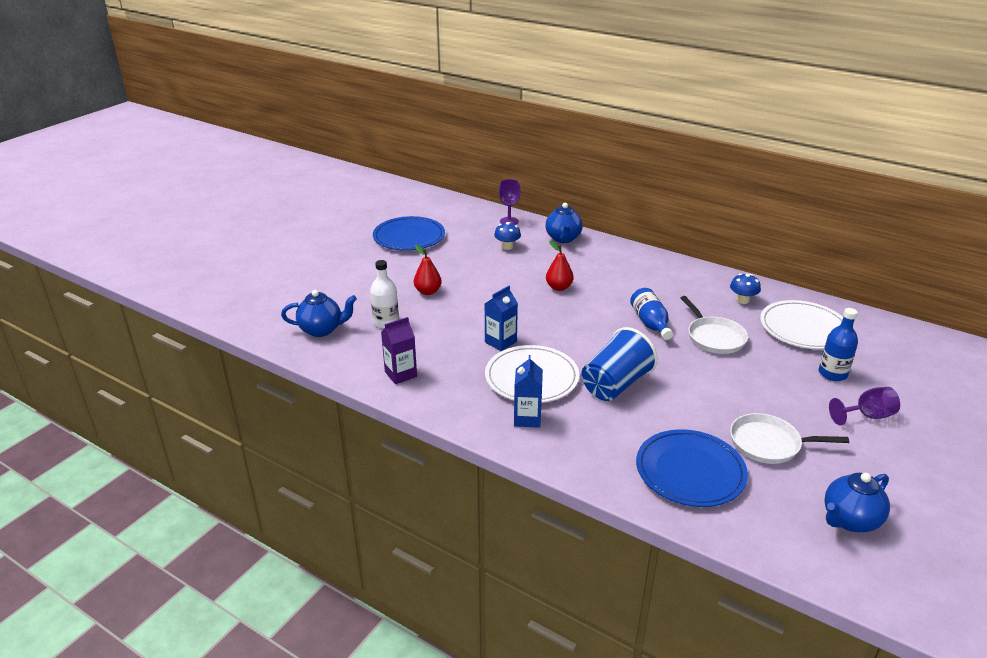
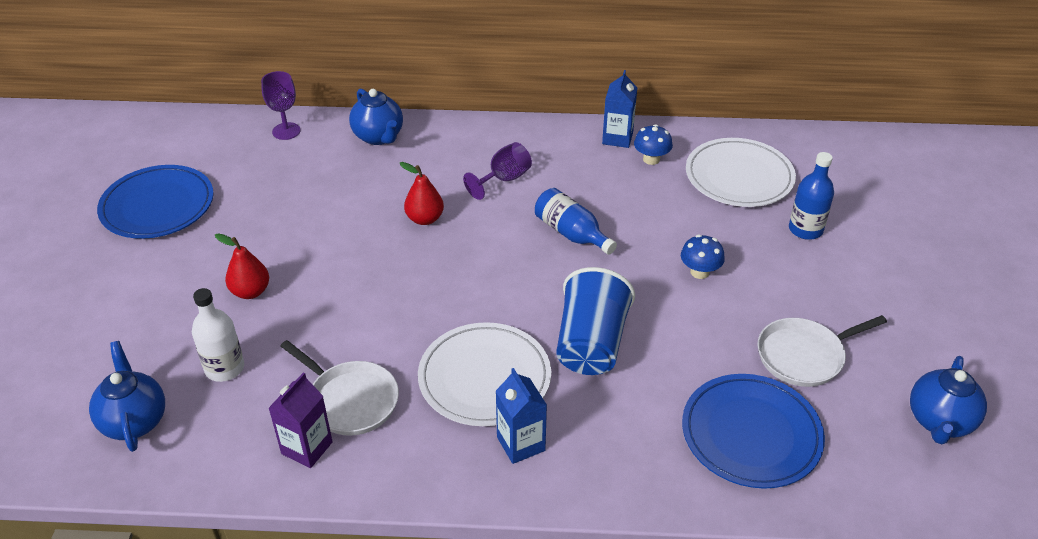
camera: 30 degrees left, 10 degrees up
blue teapot [281,290,357,337] -> blue teapot turned 75 degrees counterclockwise [89,341,165,452]
blue carton [485,286,518,351] -> blue carton moved to [602,70,638,148]
blue mushroom [494,222,521,250] -> blue mushroom moved to [681,234,725,279]
white pan [681,296,748,354] -> white pan moved to [280,340,399,436]
purple goblet [829,387,900,425] -> purple goblet moved to [463,142,532,200]

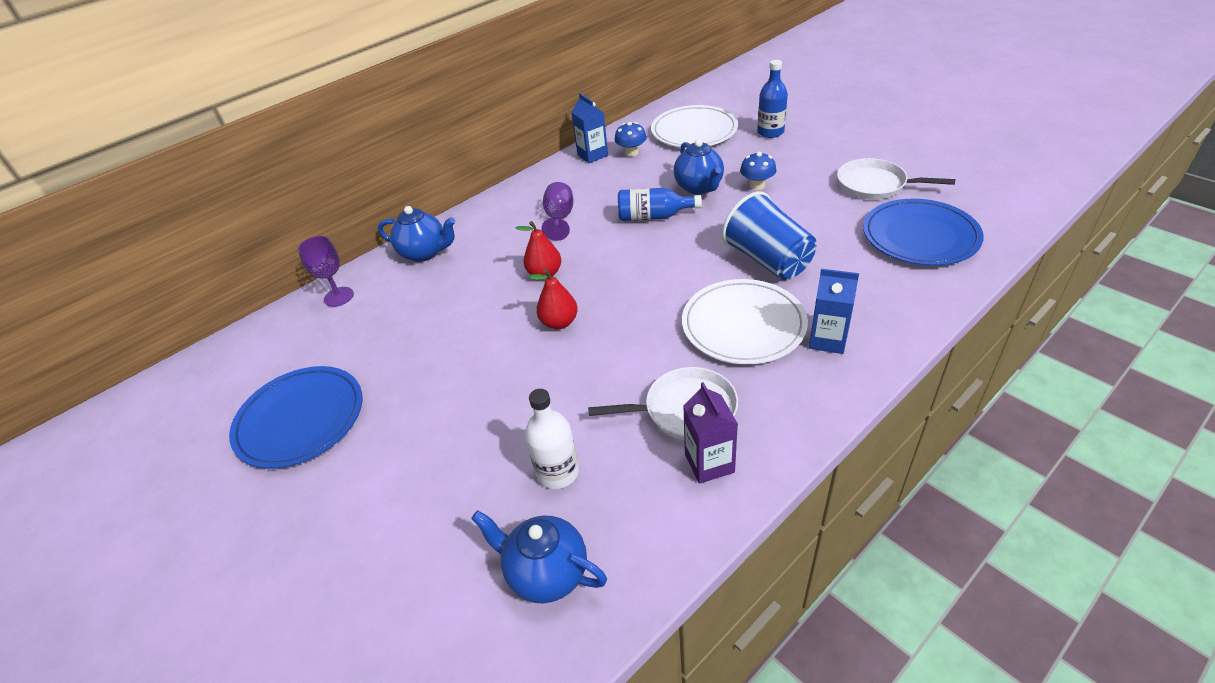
camera: 40 degrees left, 0 degrees up
red pear [215,233,269,299] -> red pear moved to [528,269,578,329]
white pan [757,315,887,387] -> white pan turned 90 degrees clockwise [837,158,956,199]
blue teapot [910,356,987,444] -> blue teapot moved to [674,139,724,194]

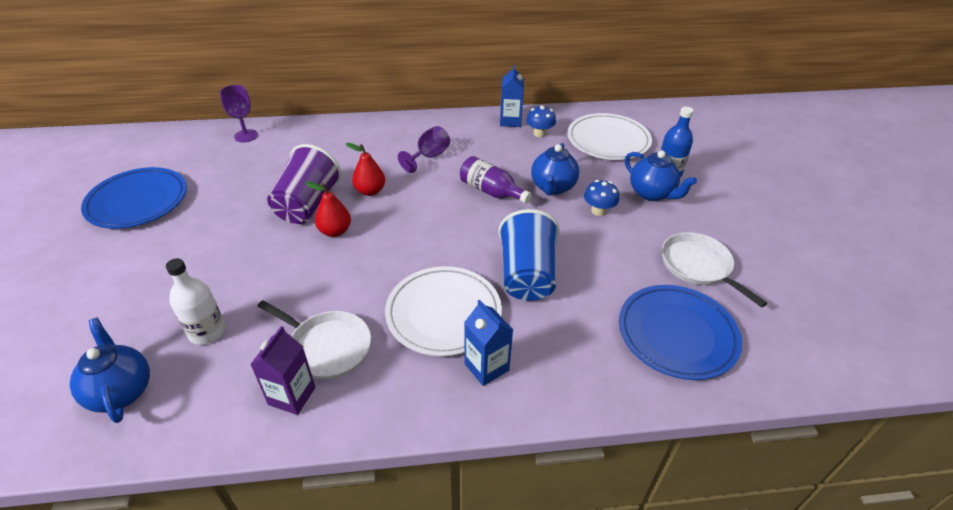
camera: 30 degrees right, 0 degrees up
blue teapot [378,206,455,262] -> blue teapot moved to [625,150,697,201]
blue bottle [618,188,702,221] -> purple bottle [460,156,532,204]
none -> purple cup [267,144,341,224]

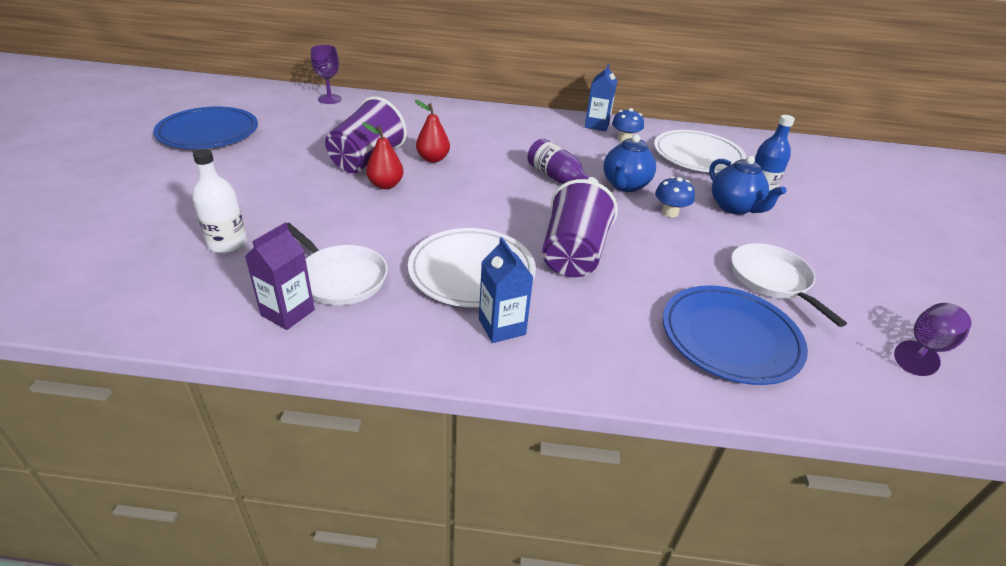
camera: 10 degrees right, 5 degrees down
blue teapot [70,317,150,423] -> none
purple goblet [398,126,450,173] -> purple goblet moved to [894,303,971,376]
blue cup [498,209,560,301] -> purple cup [542,179,618,277]

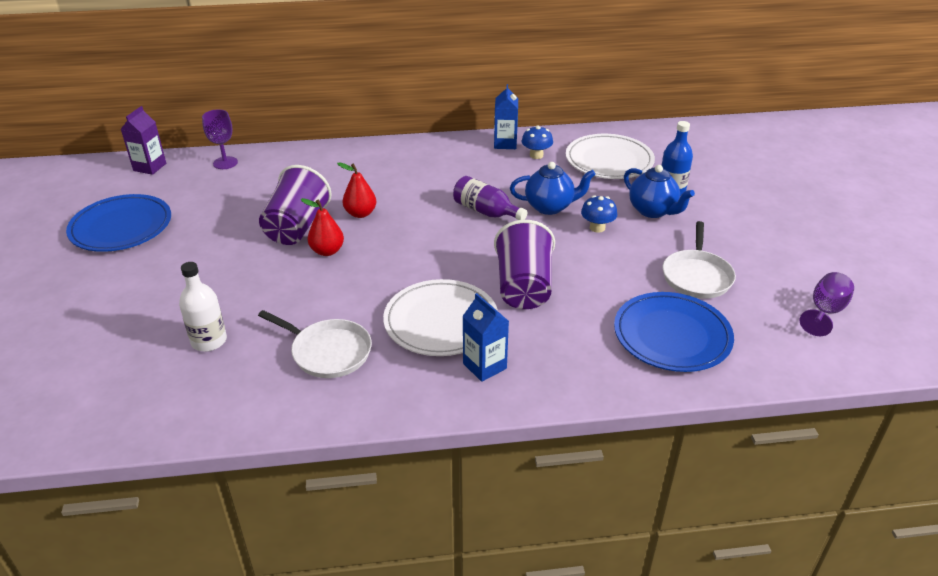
camera: 10 degrees left, 0 degrees up
purple carton [245,223,315,330] -> purple carton moved to [121,106,166,175]
blue teapot [603,134,656,192] -> blue teapot turned 105 degrees counterclockwise [510,162,596,215]
white pan [731,243,847,327] -> white pan turned 135 degrees counterclockwise [662,221,736,299]

